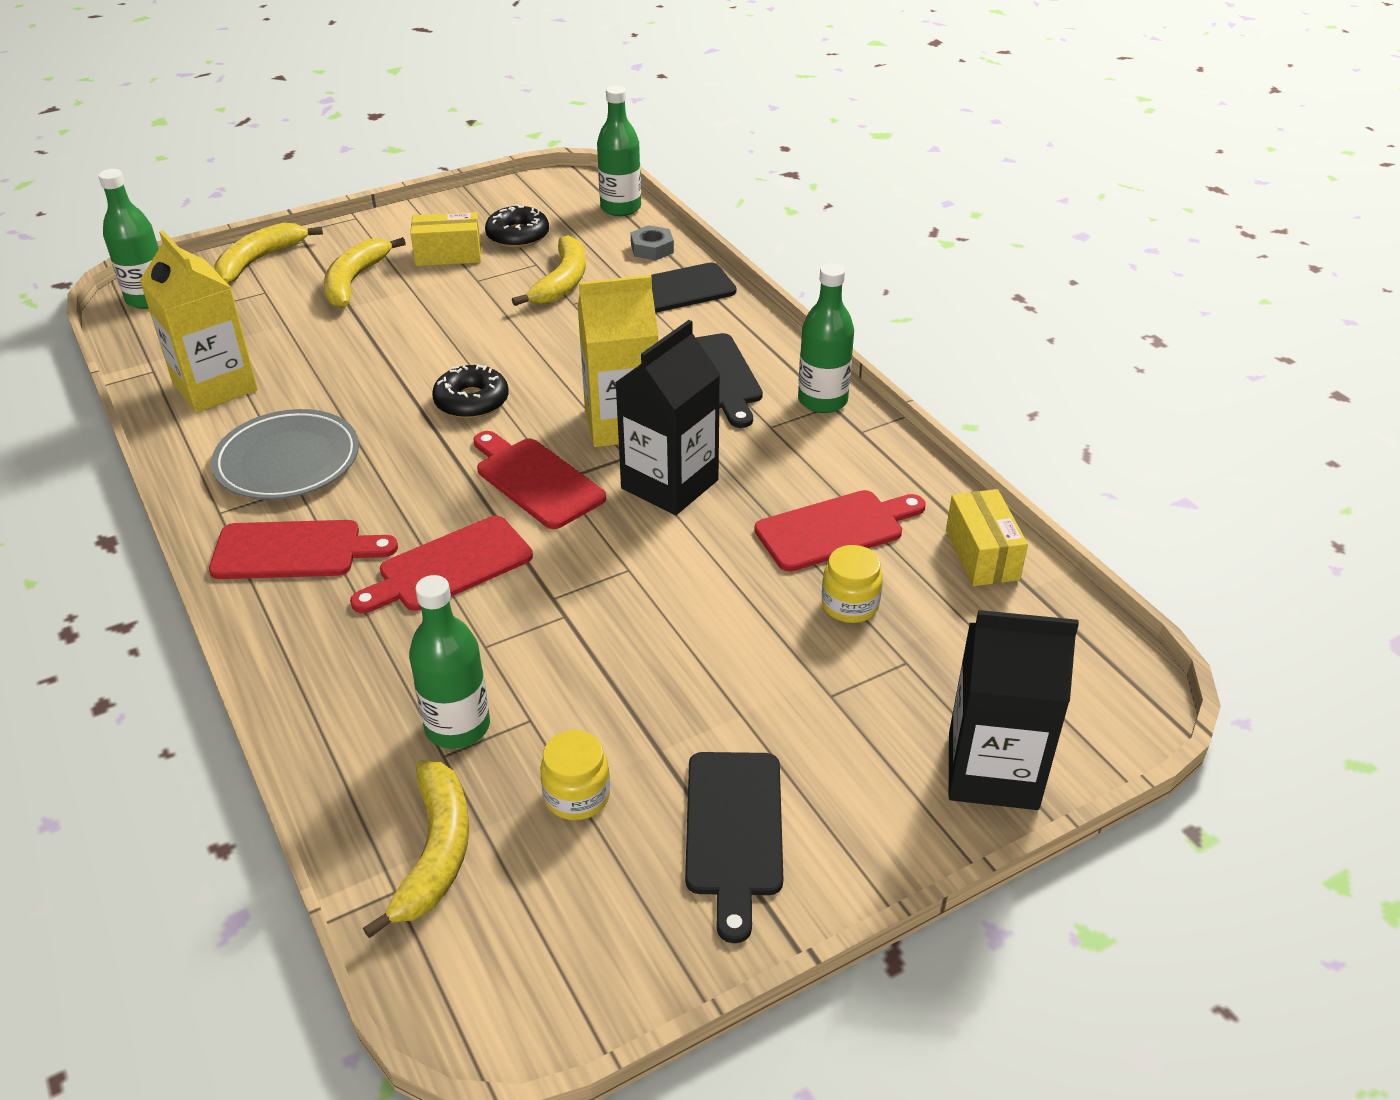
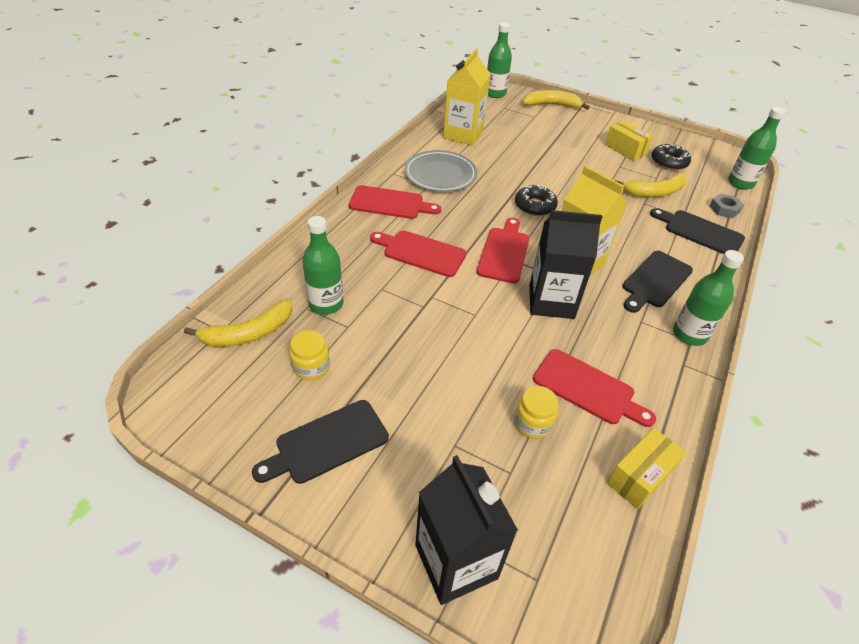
camera: 55 degrees right, 5 degrees up
red cutting board [209,520,398,579] -> red cutting board turned 45 degrees counterclockwise [349,185,441,219]
yellow banana [324,237,406,308] -> none

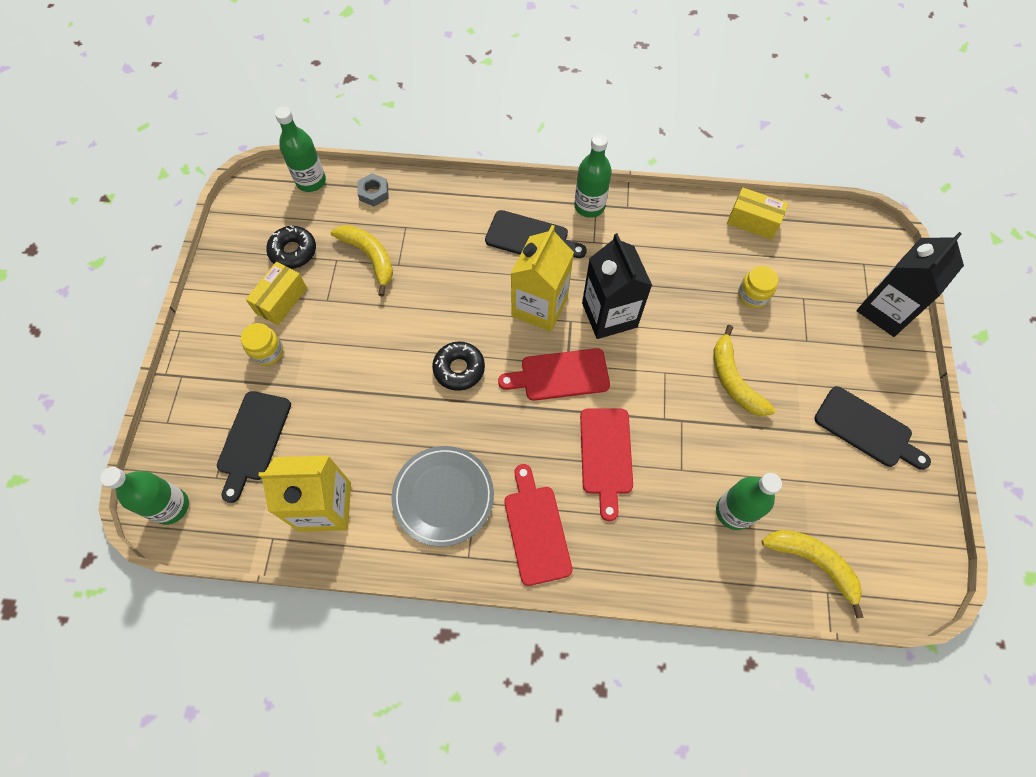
camera: 110 degrees left, 20 degrees up
yellow jar [289,330,330,380] -> yellow jar moved to [241,323,283,366]
yellow banana [523,90,590,110] -> yellow banana moved to [713,325,775,416]
red cutting board [533,349,656,427] -> none
black cutting board [650,208,745,254] -> black cutting board moved to [217,391,291,503]

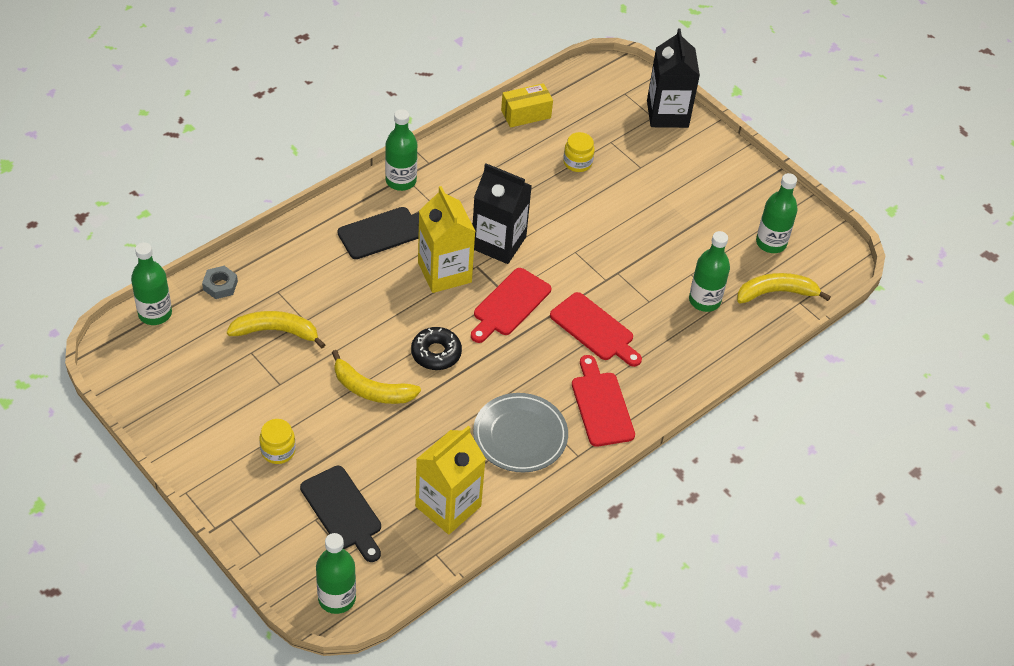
camera: 50 degrees left, 15 degrees down
yellow box [246,262,307,325] -> none
black donut [266,225,316,269] -> none
red cutting board [504,464,573,586] -> red cutting board turned 45 degrees clockwise [572,355,635,447]
yellow banana [713,325,775,416] -> yellow banana moved to [332,350,421,404]
black cutting board [814,386,931,470] -> none
none -> green bottle [756,173,798,253]

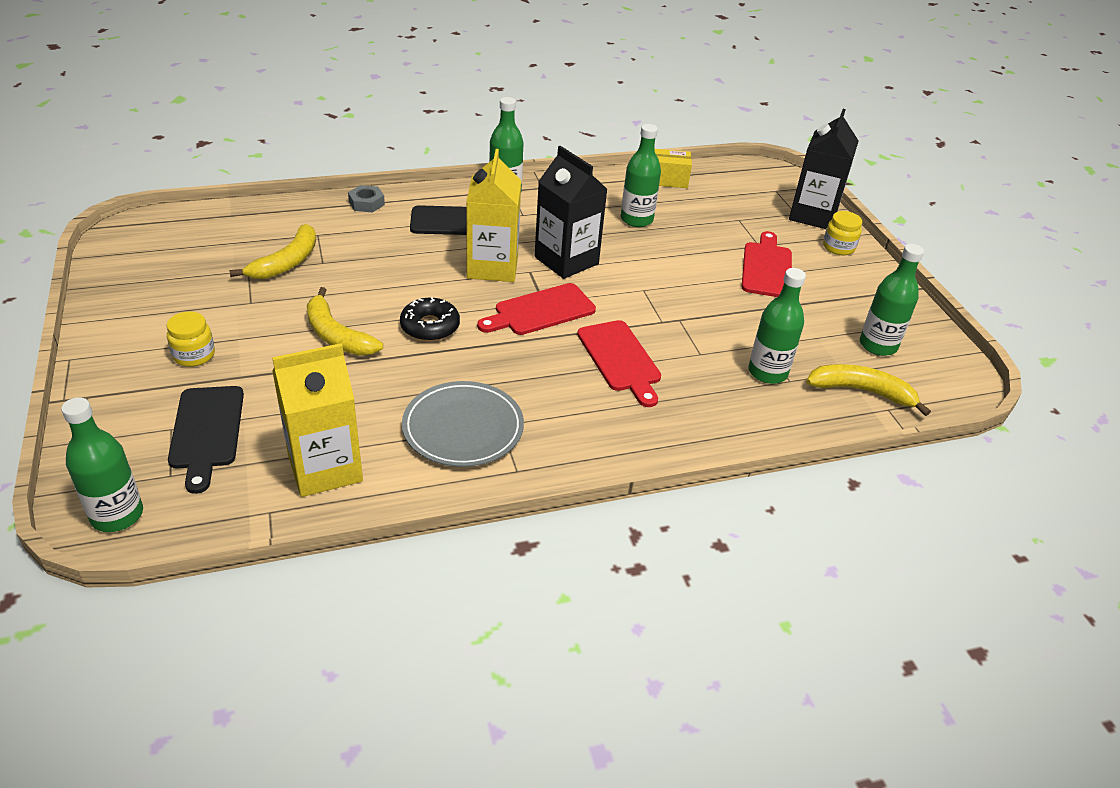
camera: 25 degrees right, 10 degrees down
green bottle [131,242,172,325] -> green bottle moved to [621,124,661,227]
grey nut [202,266,238,299] -> grey nut moved to [348,185,385,212]
yellow banana [227,311,325,348] -> yellow banana turned 90 degrees clockwise [229,224,316,279]
yellow jar [563,132,595,172] -> yellow jar moved to [823,211,862,255]
red cutting board [572,355,635,447] -> red cutting board moved to [742,231,792,297]

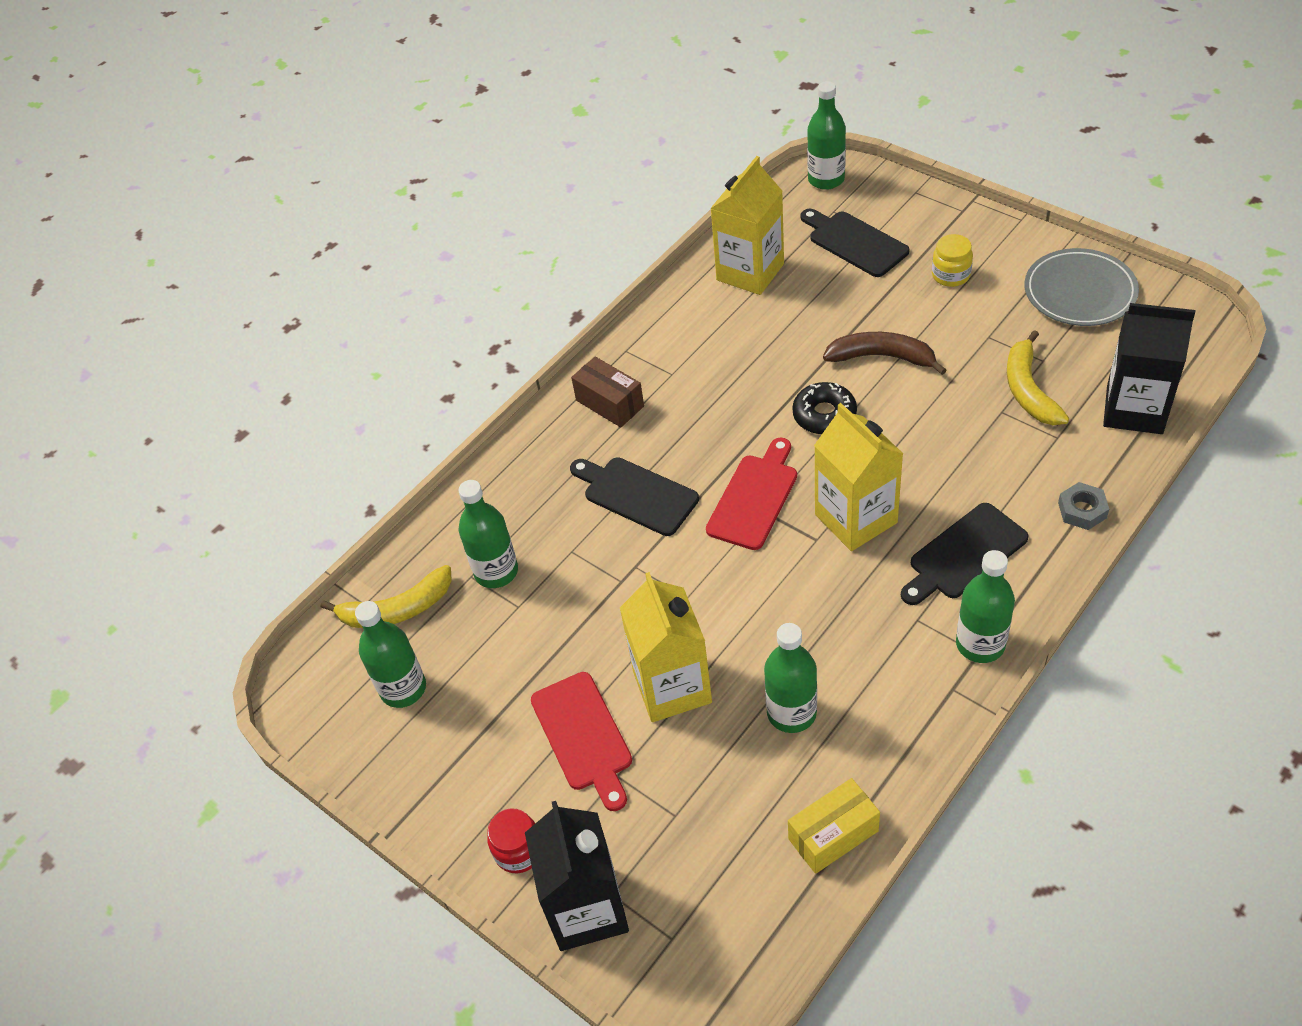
camera: 155 degrees right, 10 degrees up
yellow banana [307,287,383,355] -> brown banana [823,332,946,375]
grey plate [402,381,524,467] -> grey plate moved to [1024,248,1139,326]
black carton [535,146,607,279] -> black carton moved to [1103,303,1195,434]
red cutting board [577,320,661,407] -> black cutting board [570,457,699,536]
yellow jar [823,211,862,255] -> red jar [487,808,535,873]
none -> brown box [571,357,644,427]
none -> yellow carton [620,572,712,722]

